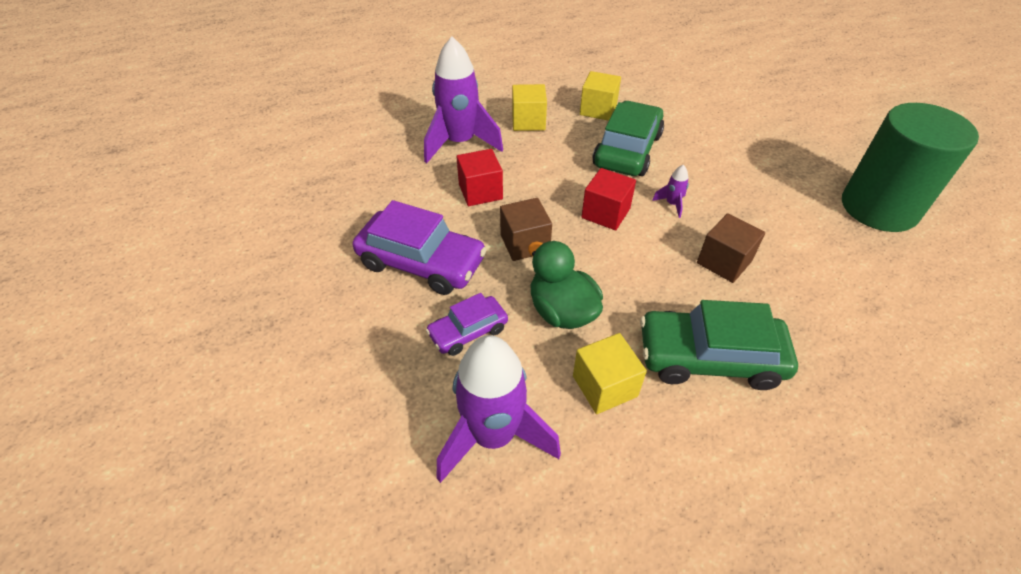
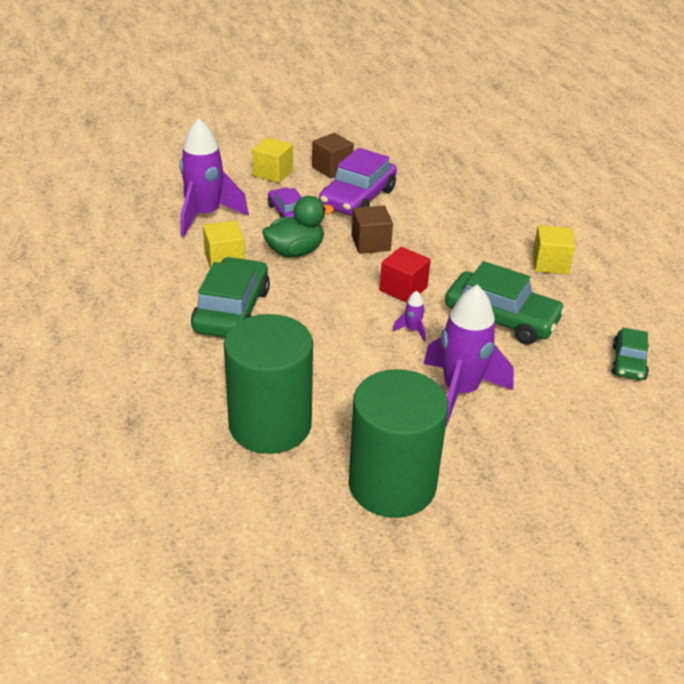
camera: 95 degrees right, 10 degrees down
purple rocket [424,37,503,163] -> purple rocket moved to [423,285,514,427]
red cube [456,149,503,206] -> none
yellow cube [580,71,621,121] -> yellow cube moved to [252,137,293,183]
brown cube [697,213,765,283] -> brown cube moved to [312,133,354,178]
none -> green cylinder [224,314,313,454]
none -> green car [611,328,649,380]

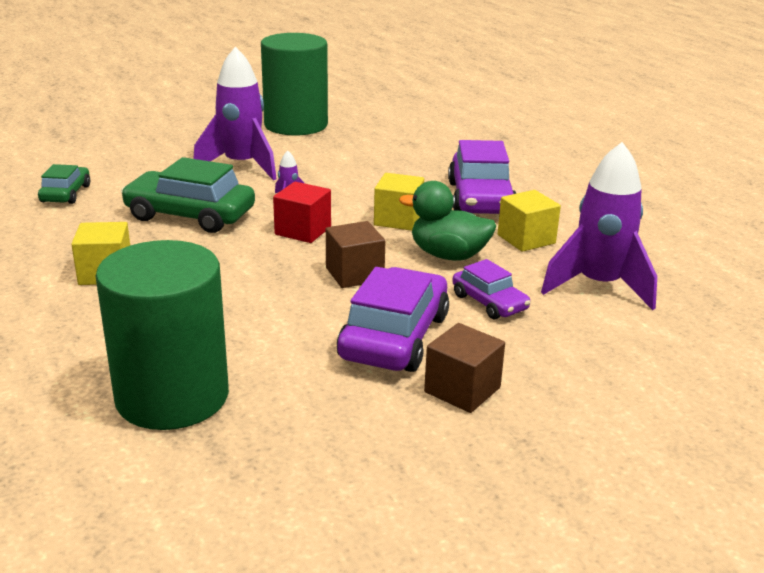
camera: 170 degrees right, 10 degrees down
green car [191,257,270,337] -> purple car [448,140,516,214]
green cylinder [224,314,313,454] -> green cylinder moved to [95,240,229,430]
yellow cube [252,137,293,183] -> yellow cube moved to [374,173,424,231]
green duck [262,196,334,258] -> green duck turned 60 degrees clockwise [399,181,496,261]

